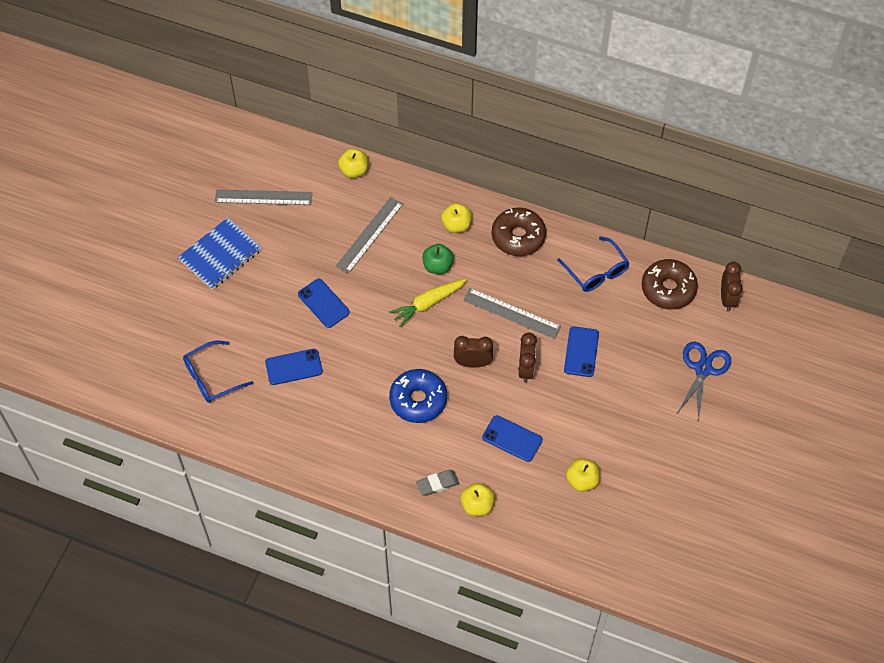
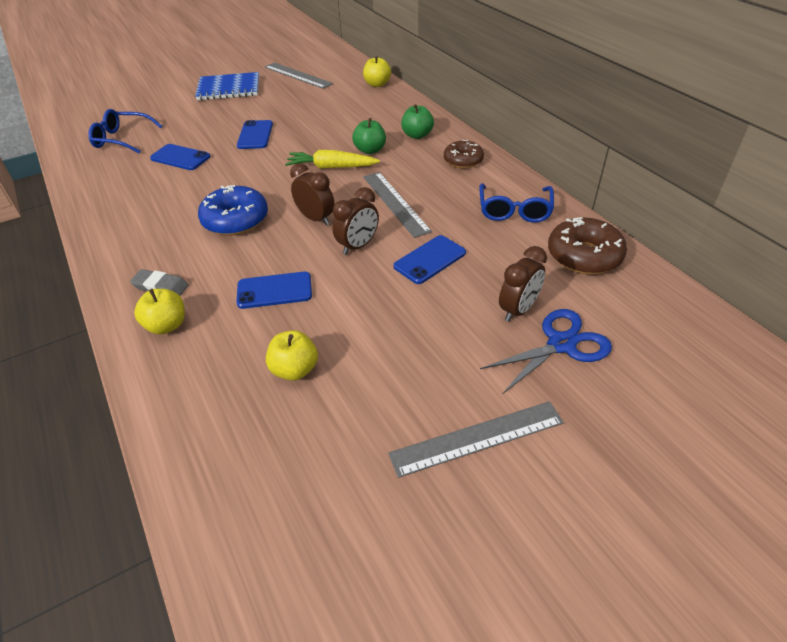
camera: 40 degrees right, 15 degrees down
grey ruler [336,197,403,273] -> grey ruler moved to [388,401,564,478]
yellow apple [441,203,472,233] -> green apple [401,104,434,139]
blue phone [482,415,543,462] -> blue phone turned 75 degrees counterclockwise [236,272,312,309]
brown donut [492,207,546,256] -> brown donut [444,140,484,169], size x0.66
brown clock [721,262,743,312] -> brown clock moved to [499,246,547,322]

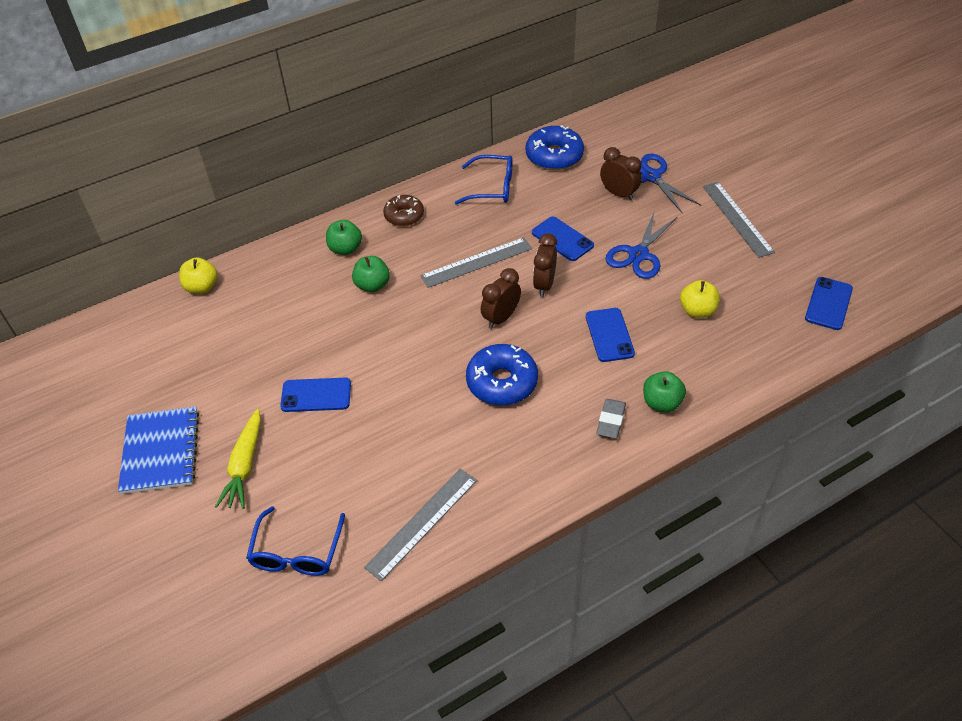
camera: 90 degrees left, 5 degrees up
yellow apple [134,289,185,335] -> green apple [643,371,686,412]
blue phone [150,144,210,170] -> blue phone moved to [805,277,853,330]
grey ruler [264,62,333,89] -> grey ruler moved to [364,469,477,581]
yellow carrot [285,150,380,169] -> yellow carrot moved to [215,409,261,509]
brown clock [332,187,379,255] -> brown clock turned 120 degrees counterclockwise [533,233,557,297]
brown donut [548,217,627,274] -> blue donut [525,125,584,170]
none -> blue scissors [605,210,677,279]

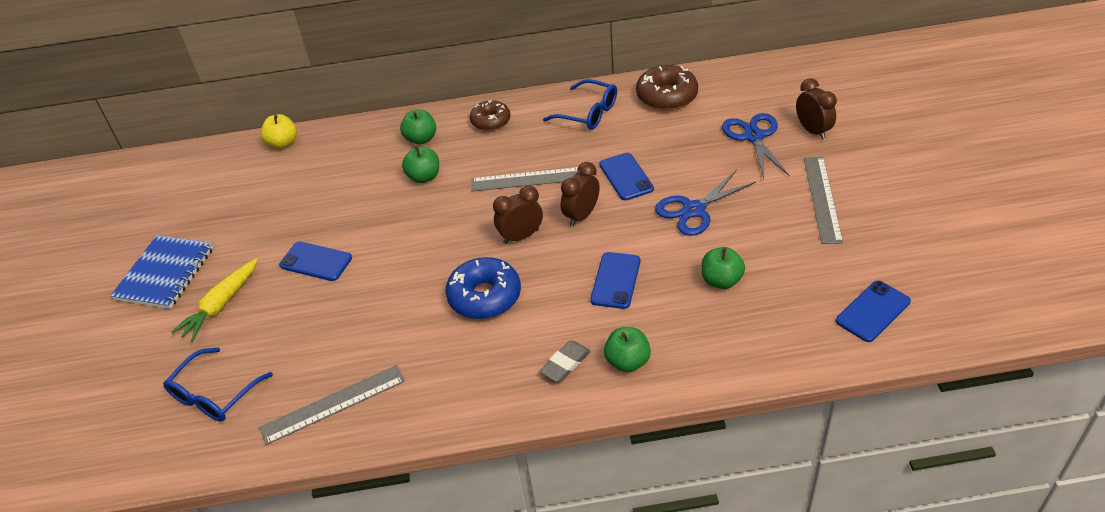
camera: 25 degrees right, 5 degrees down
blue donut [525,125,584,170] -> brown donut [636,65,698,110]
brown clock [600,147,642,201] -> brown clock moved to [796,78,837,140]
yellow apple [680,280,720,318] -> green apple [701,247,745,289]

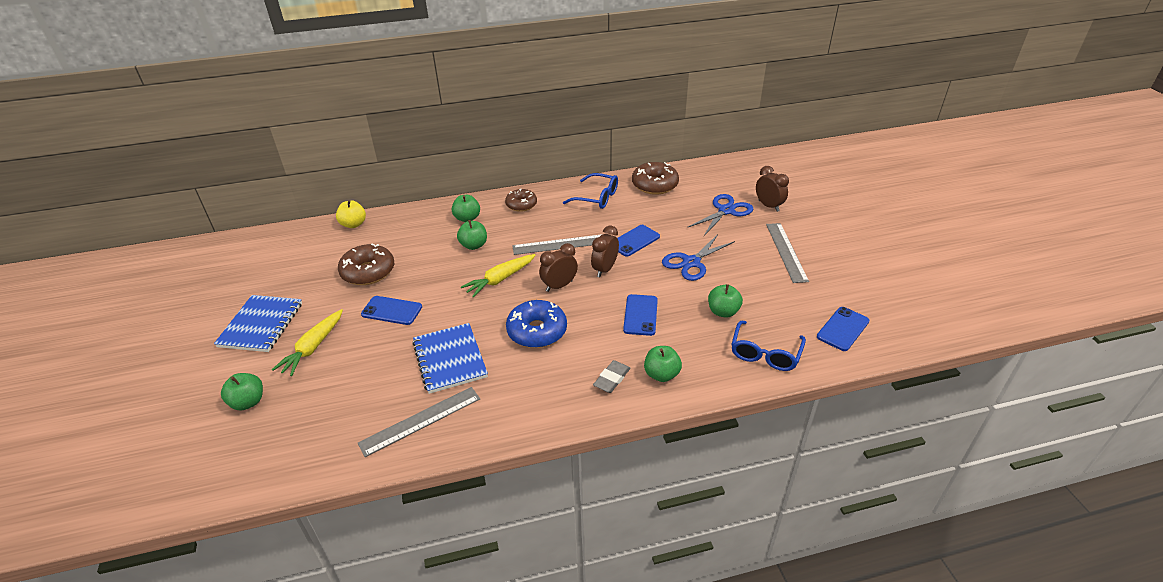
camera: 10 degrees left, 5 degrees down
blue glasses [163,347,273,422] -> blue glasses moved to [731,321,806,371]
blue phone [599,153,654,200] -> blue phone turned 75 degrees clockwise [617,225,660,257]
blue scissors [722,113,790,179] -> blue scissors turned 60 degrees clockwise [687,194,753,236]
none -> green apple [221,373,263,411]
none -> brown donut [338,244,394,285]
none -> blue notebook [412,323,488,394]
none -> yellow carrot [461,254,536,298]

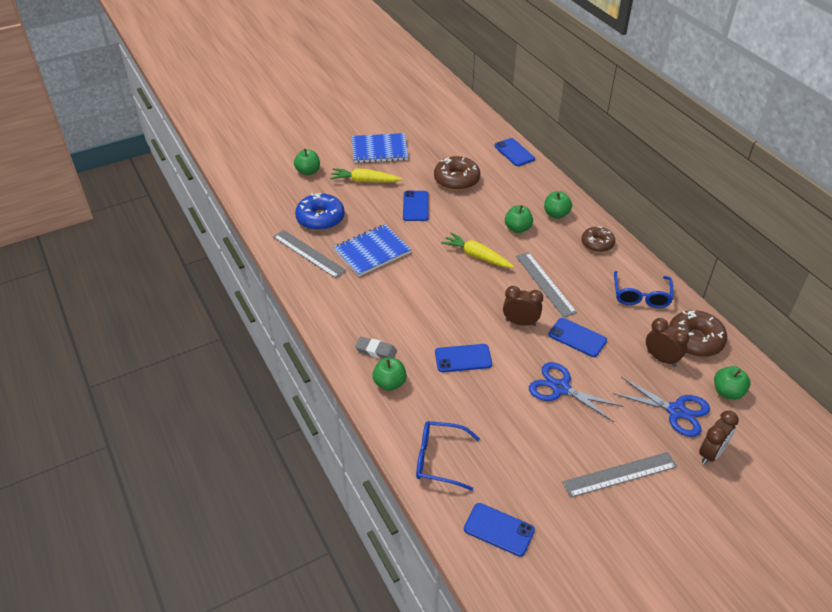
camera: 75 degrees right, 5 degrees up
yellow apple [336,200,366,228] -> blue phone [494,138,535,166]
blue donut [506,300,567,348] -> blue donut moved to [295,193,345,231]
brown clock [539,243,578,292] -> brown clock moved to [646,318,690,367]
green apple [708,284,743,318] -> green apple moved to [714,366,750,400]

